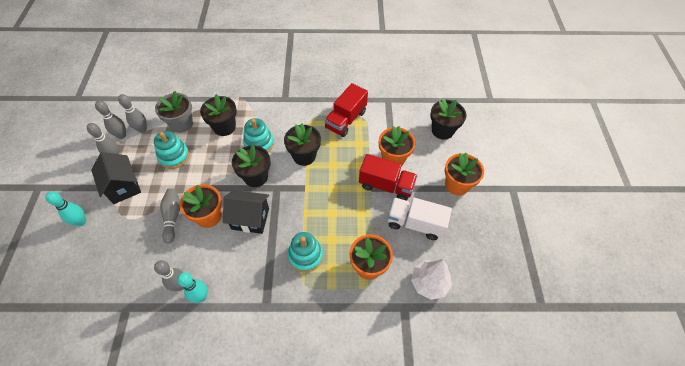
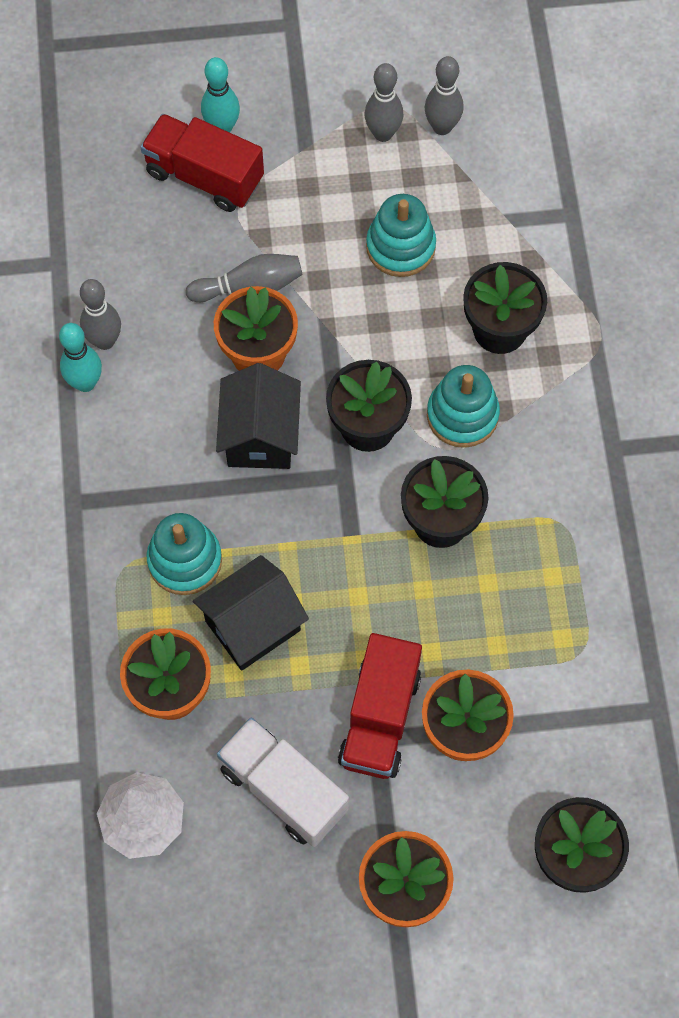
camera: 85 degrees right, 10 degrees up
black house [91,152,141,204] -> black house moved to [193,555,309,671]
grey bowling pin [118,94,147,133] -> none
grey flower pot [155,91,193,133] -> none
red truck [325,83,368,137] -> red truck moved to [140,114,264,212]
white truck [388,198,452,240] -> white truck turned 60 degrees counterclockwise [217,717,349,847]

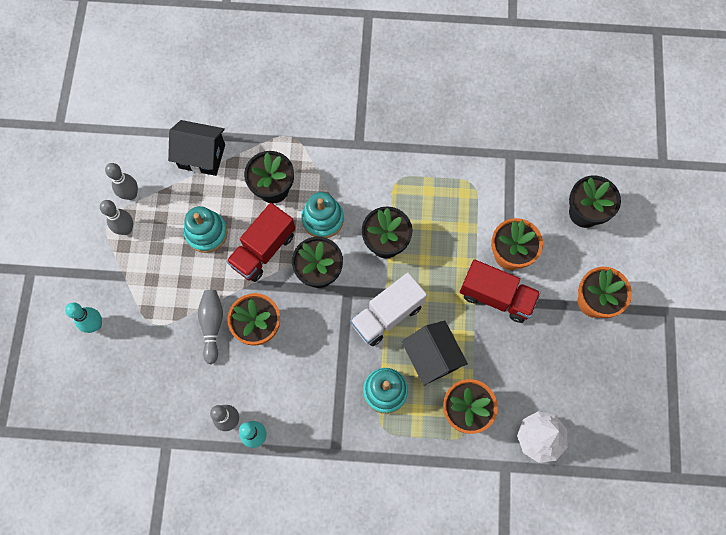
camera: 80 degrees left, 5 degrees up
red truck [140,114,264,212] -> red truck moved to [226,203,295,282]
black house [216,363,301,469] -> black house moved to [168,120,225,176]
white truck [217,717,349,847] -> white truck moved to [350,273,427,346]

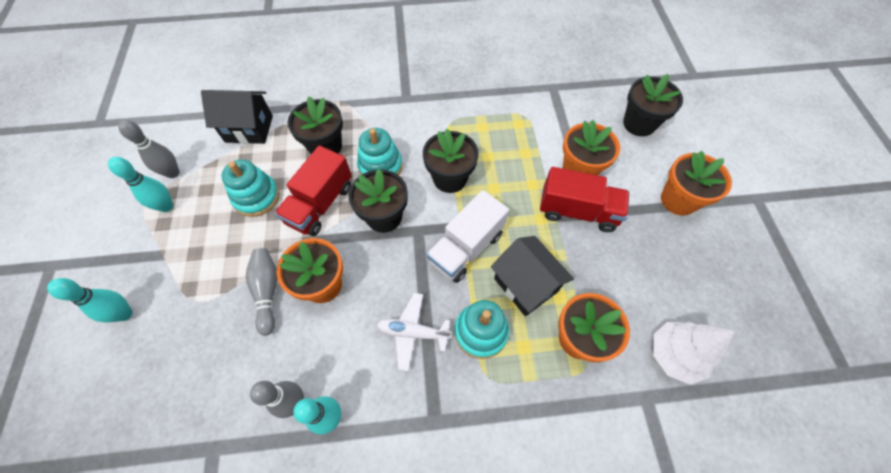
camera: 10 degrees left, 10 degrees down
grey bowling pin [100,200,133,235] -> turquoise bowling pin [108,157,173,212]
none -> white plane [377,293,451,371]

